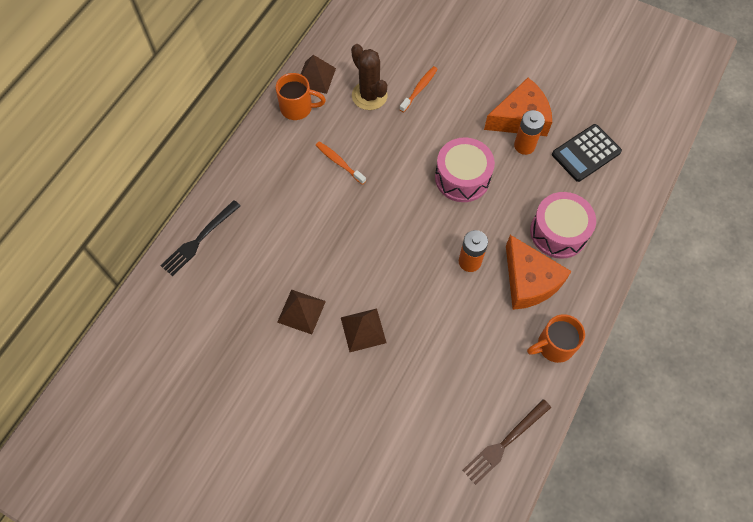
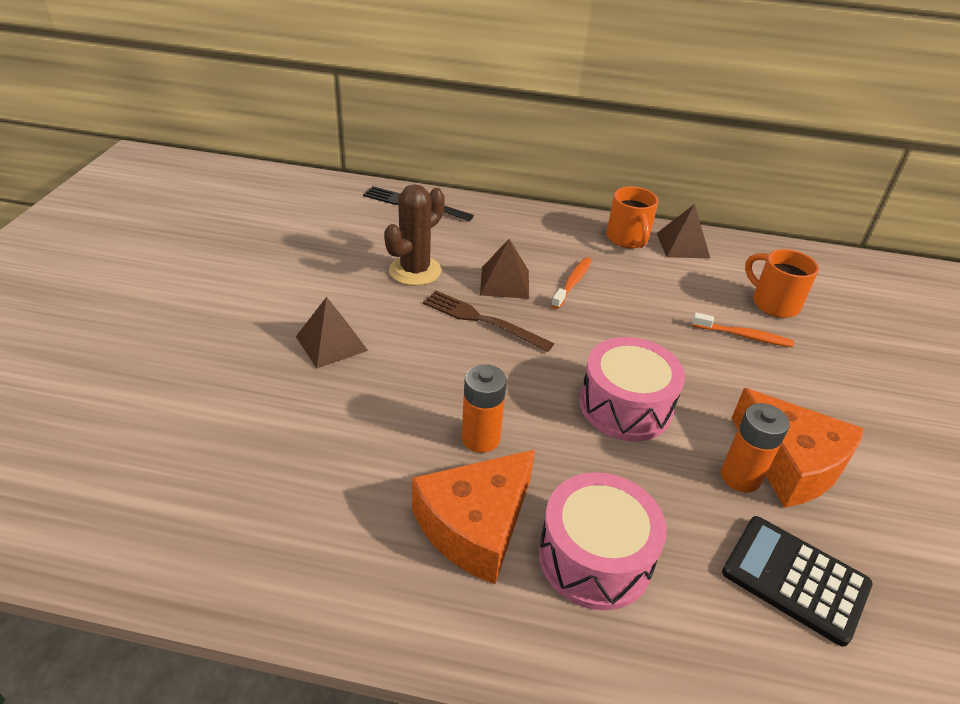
camera: 70 degrees right, 25 degrees down
brown pyramid [277,289,326,334] -> brown pyramid moved to [480,239,529,299]
brown cactus [351,44,388,110] -> brown cactus moved to [384,184,445,286]
brown fork [463,399,551,485] -> brown fork moved to [423,291,554,352]
orange mug [527,314,585,363] -> orange mug moved to [745,249,819,318]

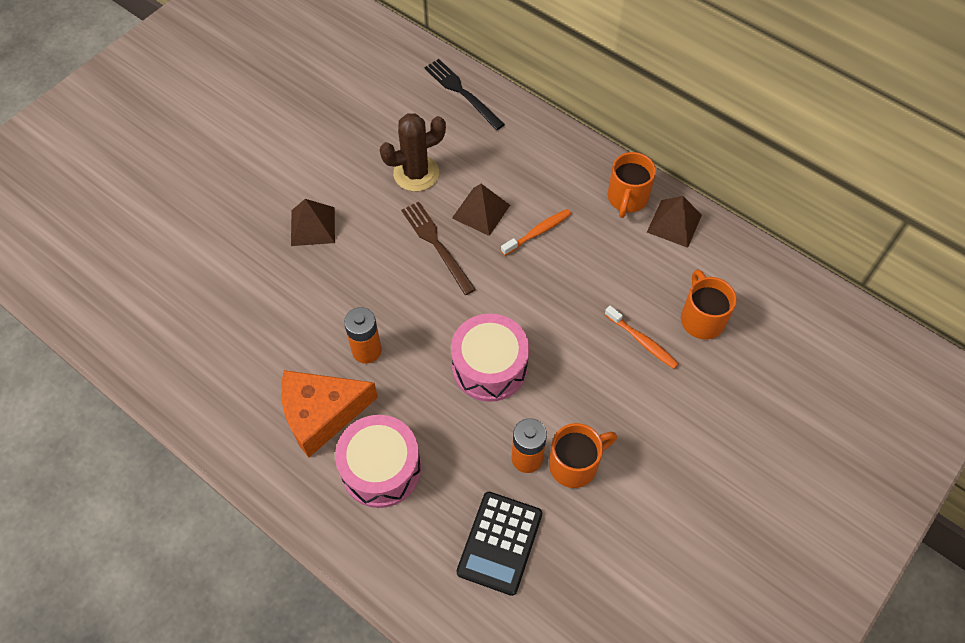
camera: 30 degrees right, 20 degrees up
black calculator [722,516,873,647] -> black calculator turned 135 degrees counterclockwise [457,492,542,596]
orange cheese [731,388,864,508] -> orange mug [549,423,617,488]

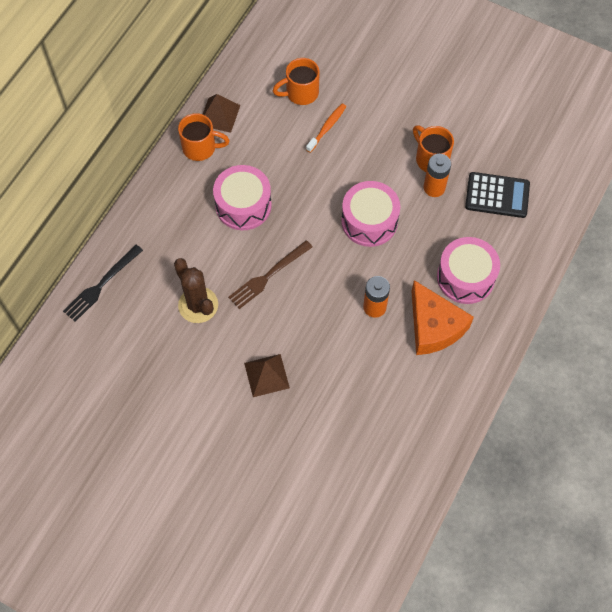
camera: 100 degrees left, 5 degrees up
brown pyramid [452,184,510,236] -> none
orange toothbrush [501,209,571,256] -> pink drum [213,165,272,230]

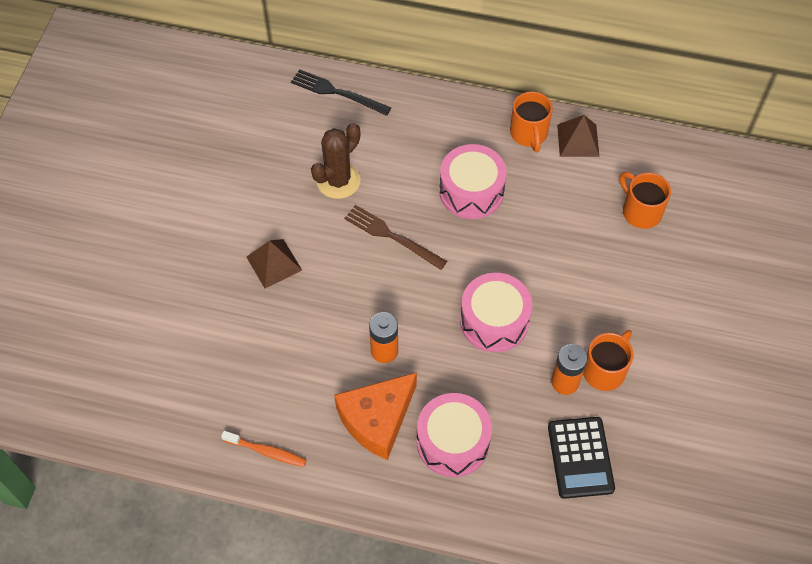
camera: 75 degrees right, 5 degrees down
orange toothbrush [306,103,347,153] -> orange toothbrush moved to [221,431,306,467]

